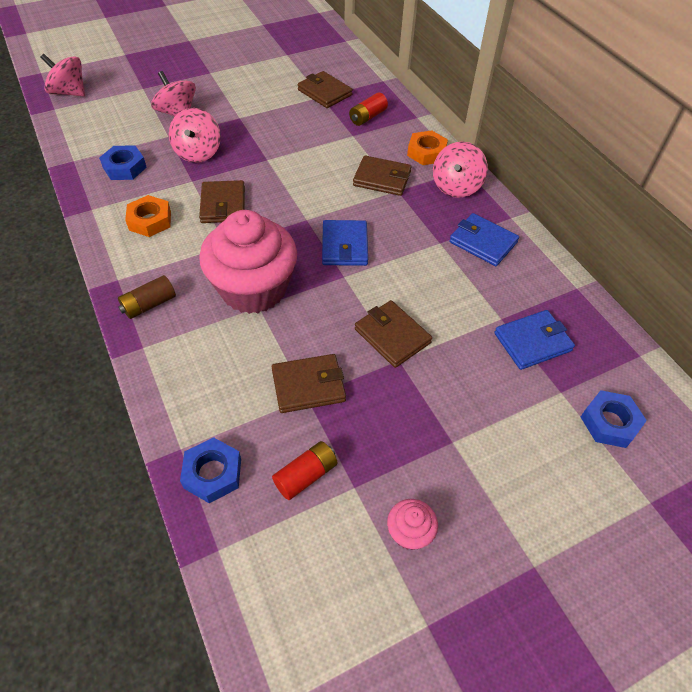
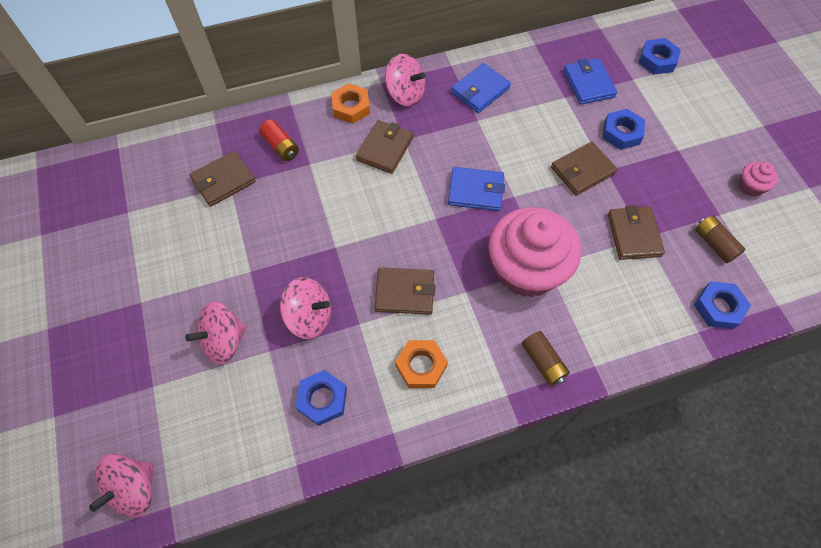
camera: 80 degrees left, 10 degrees up
red battery [272,441,338,500] -> brown battery [695,215,746,263]
none -> blue nut [603,109,645,150]

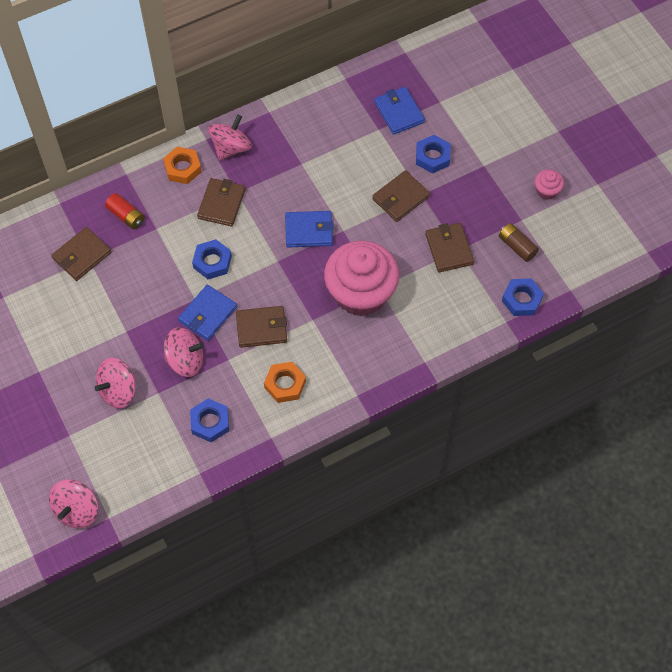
camera: 10 degrees left, 0 degrees up
pink spinning top [385,54,425,106] -> pink spinning top turned 75 degrees counterclockwise [208,115,252,160]
blue wallet [451,63,511,113] -> blue wallet moved to [178,285,237,341]
brown battery [522,331,570,386] -> none
blue nut [639,38,681,75] -> blue nut moved to [192,239,232,279]

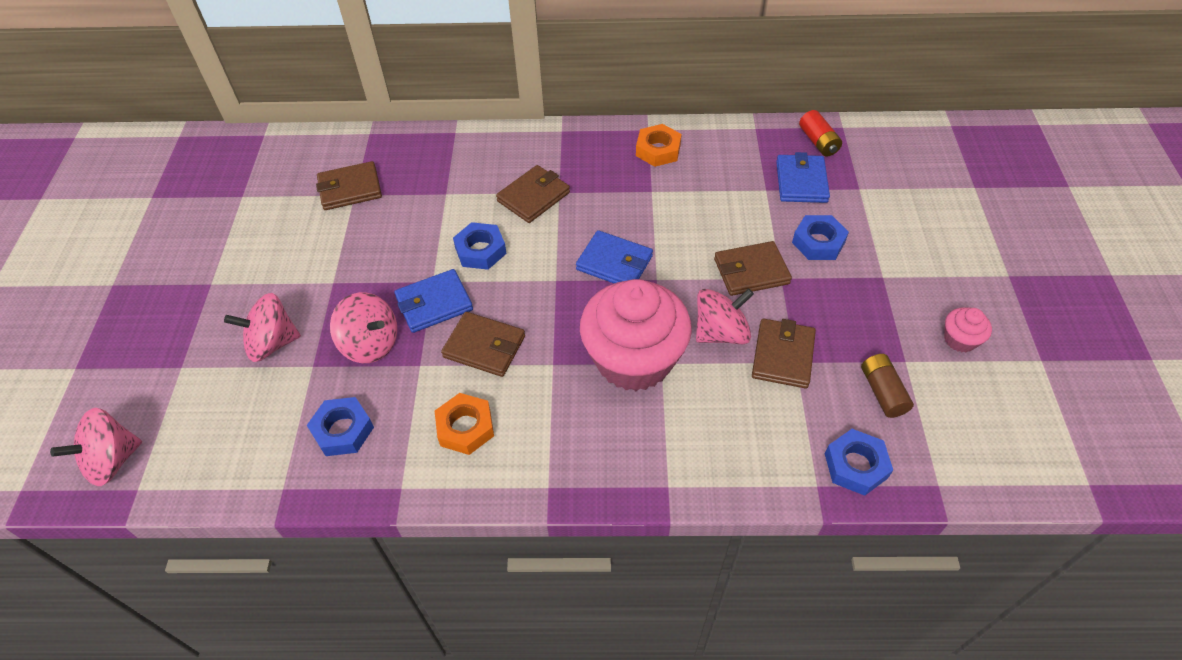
camera: 30 degrees right, 10 degrees down
red battery [105,193,145,229] -> red battery moved to [799,110,842,156]
orange nut [163,147,202,184] -> orange nut moved to [636,124,682,167]
pink spinning top [208,115,252,160] -> pink spinning top moved to [696,288,754,344]

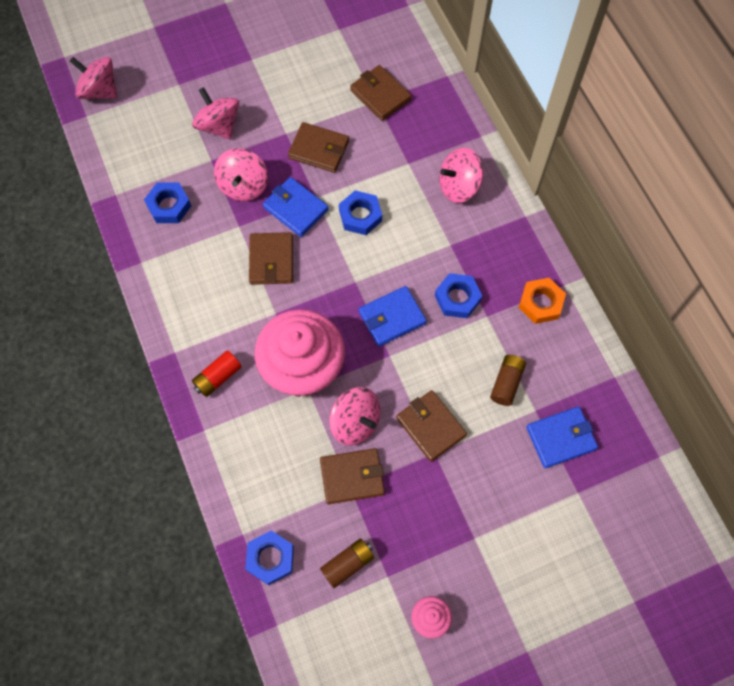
camera: 65 degrees right, 15 degrees up
orange nut [435,393,494,455] -> none
brown wallet [496,165,570,223] -> brown wallet moved to [288,122,349,173]
blue wallet [576,230,653,283] -> blue wallet turned 60 degrees clockwise [359,286,427,346]
blue nut [792,215,849,260] -> blue nut moved to [435,273,482,318]
red battery [799,110,842,156] -> red battery moved to [192,350,242,397]
none -> pink spinning top [439,148,483,203]
none -> brown battery [490,355,526,406]

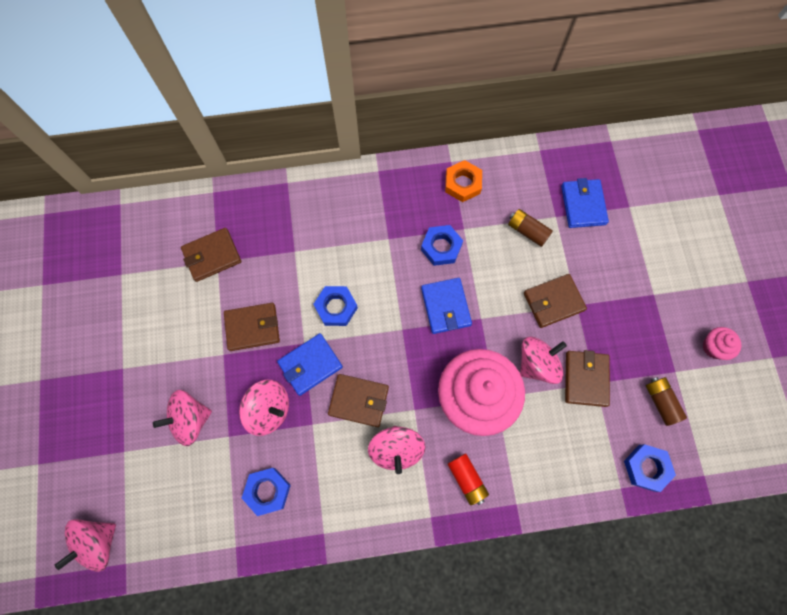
camera: 75 degrees left, 5 degrees up
brown wallet [288,122,349,173] -> brown wallet turned 45 degrees clockwise [224,303,280,351]
pink spinning top [439,148,483,203] -> pink spinning top moved to [368,426,426,474]

